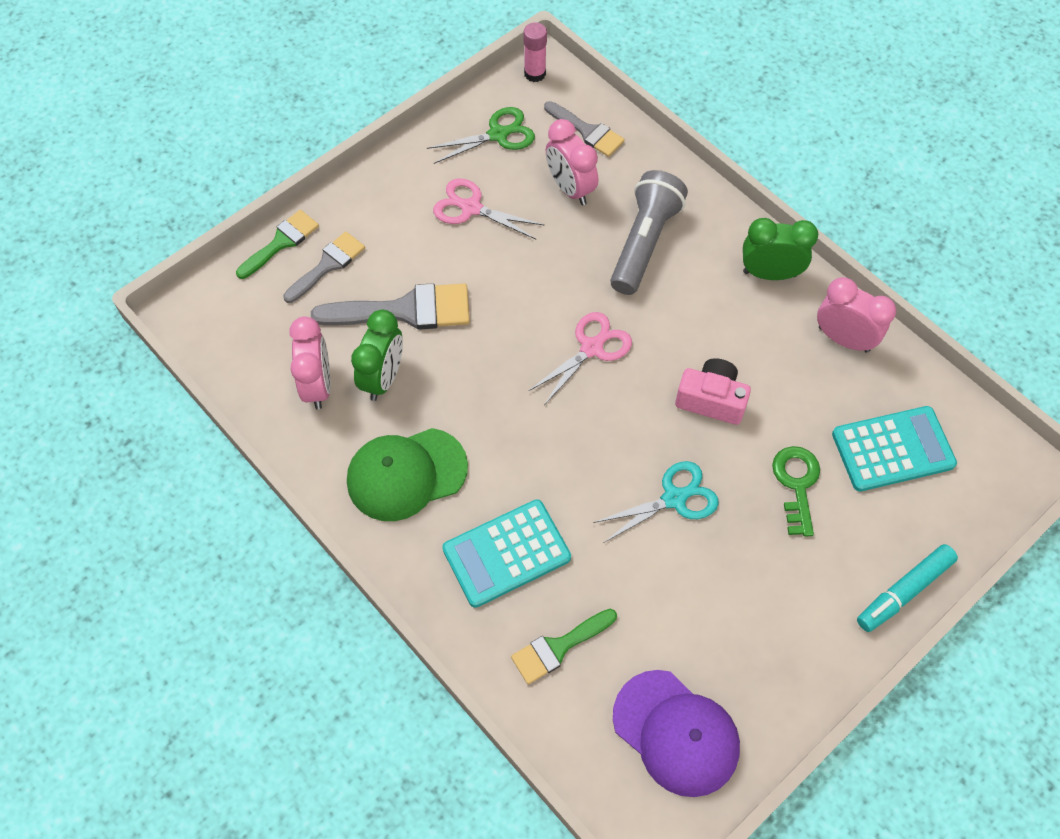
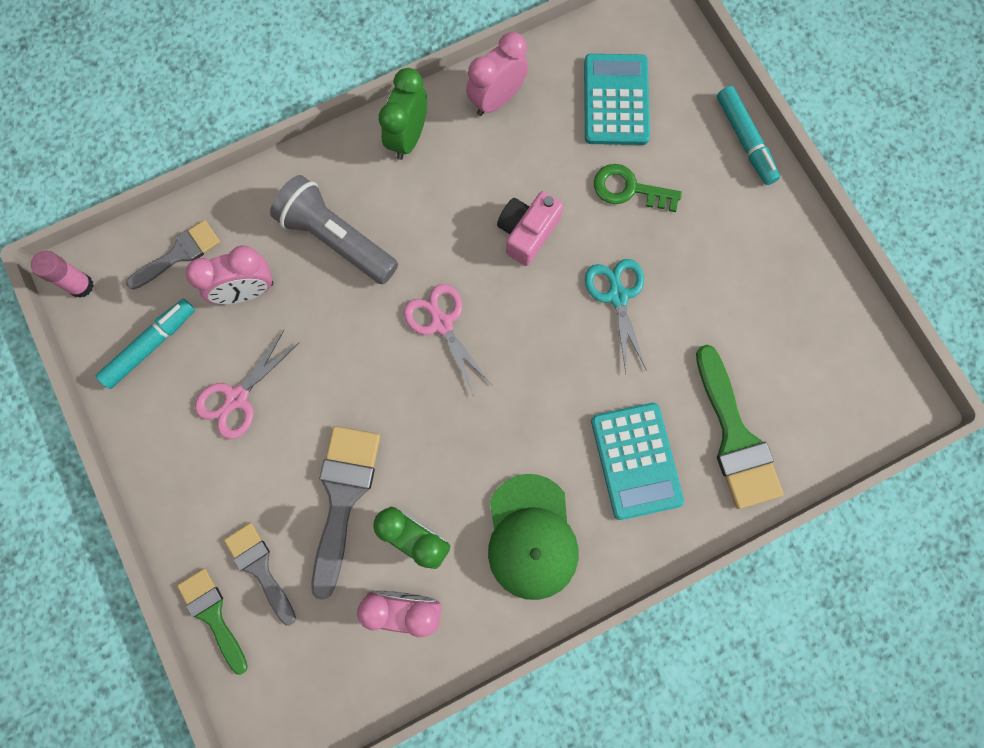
camera: 75 degrees left, 15 degrees up
green scissors [427,107,535,164] -> turquoise marker [95,299,195,389]
green brush [511,609,617,684] -> green brush [696,345,783,509], size x1.58
purple cap [613,670,740,797] -> none

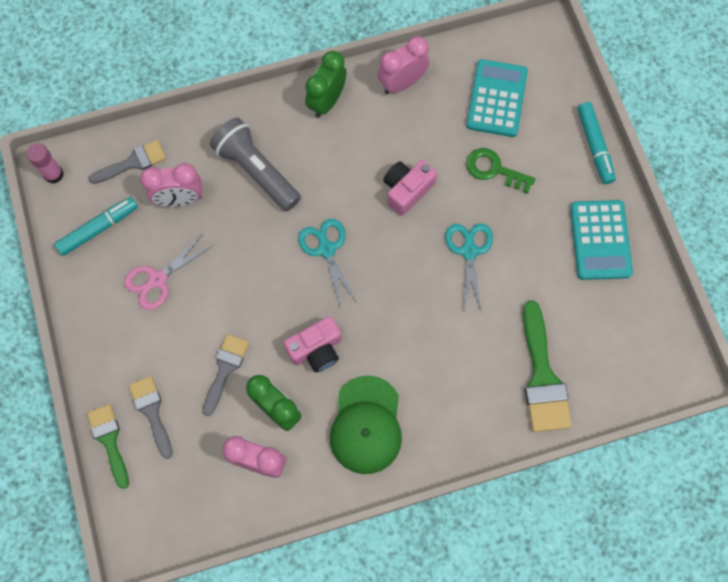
camera: 10 degrees right, 5 degrees down
grey brush [311,426,380,600] -> grey brush [202,334,249,416], size x0.63
pink scissors [404,284,493,396] -> turquoise scissors [298,219,358,307]
turquoise calculator [591,403,684,520] -> turquoise calculator moved to [570,200,633,280]
none -> pink camera [284,316,342,372]

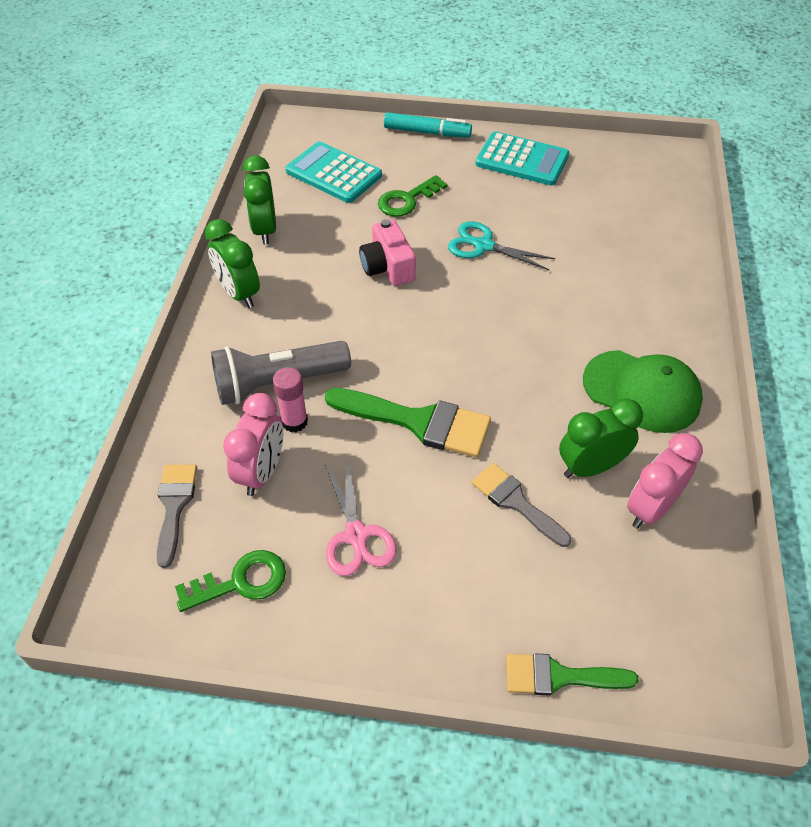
camera: 65 degrees left, 20 degrees down
pink glue stick [26,143,63,183] -> pink glue stick moved to [273,367,308,432]
turquoise marker [54,197,138,256] -> green key [175,550,286,612]
grey brush [129,376,173,459] -> none
pink camera [284,316,342,372] -> none
turquoise scissors [298,219,358,307] -> none
pink clock [378,36,429,94] -> green clock [243,155,276,245]
green brush [523,300,572,432] -> green brush moved to [325,388,491,457]

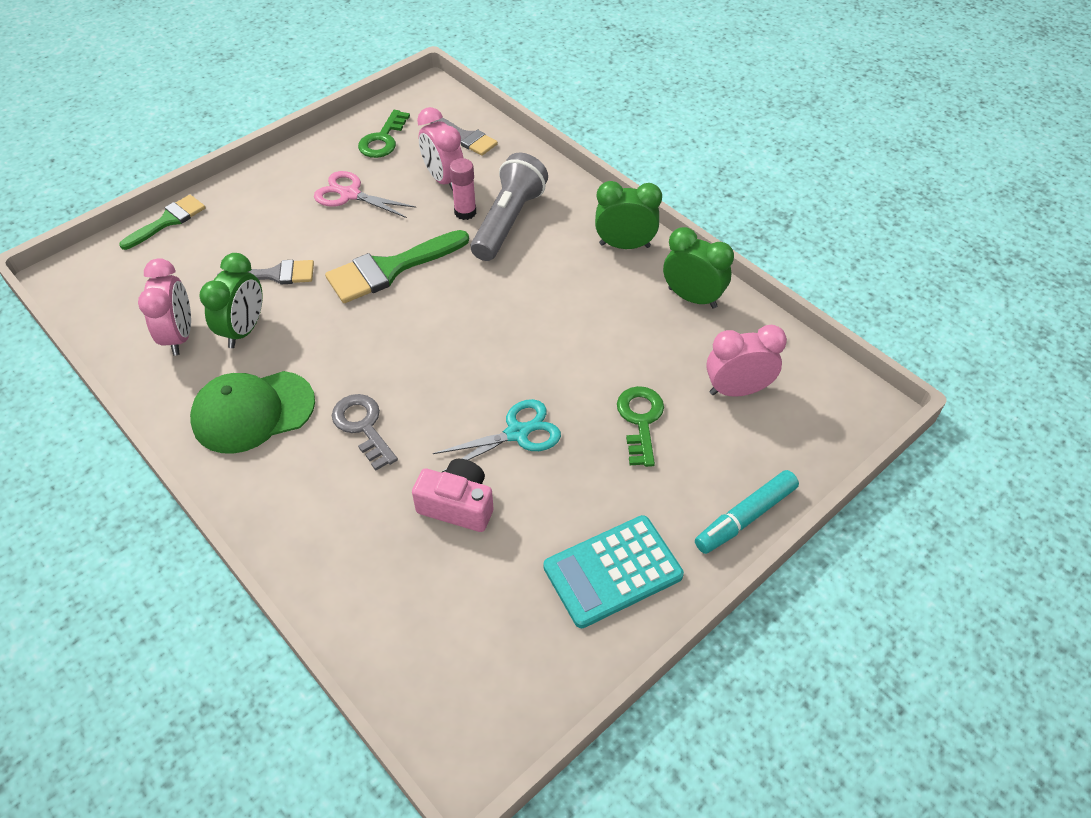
camera: 130 degrees right, 0 degrees up
turquoise calculator [285,141,382,203] -> pink clock [706,325,787,397]
pink camera [359,219,416,286] -> pink camera moved to [412,459,493,532]
none -> grey key [332,394,398,471]

